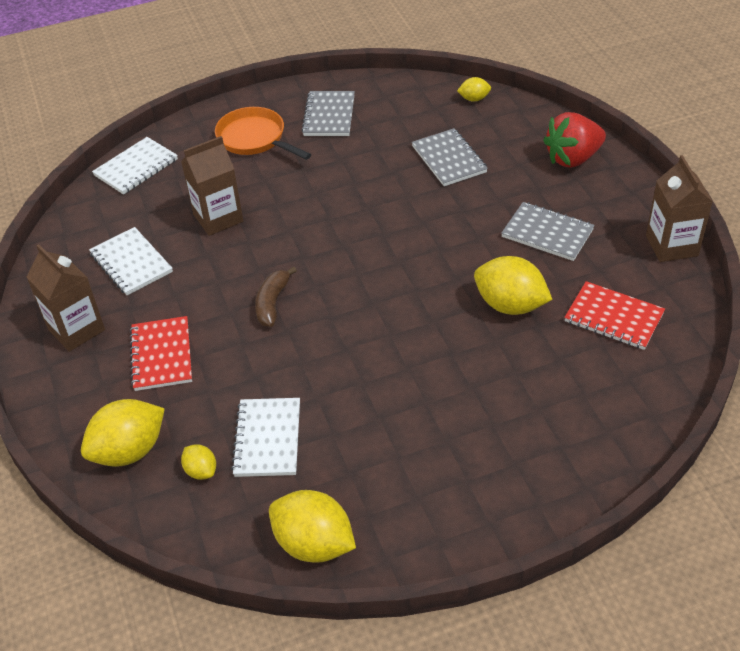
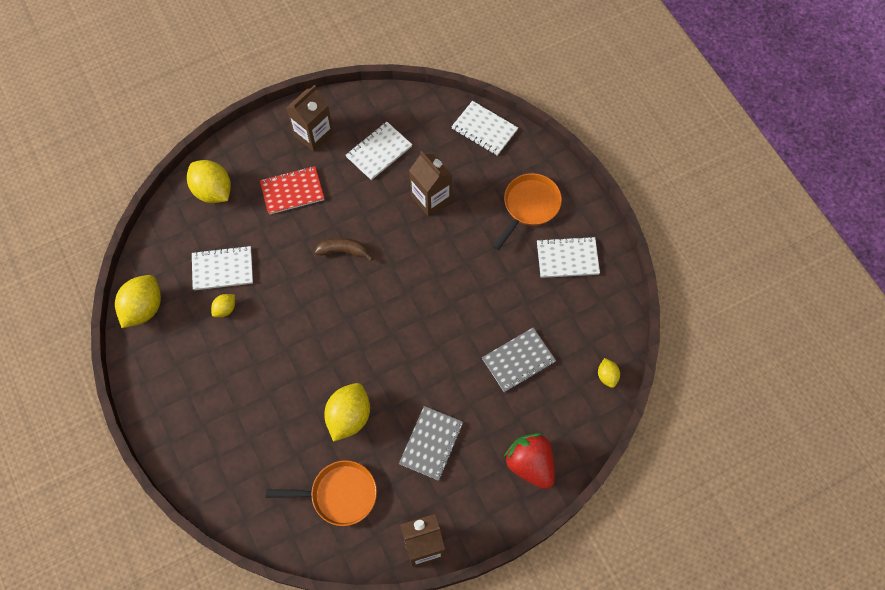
camera: 80 degrees right, 20 degrees up
yellow lemon [181,444,216,480] -> yellow lemon moved to [211,294,235,317]
grey notebook [301,91,355,136] -> white notebook [537,236,600,278]
red notebook [564,281,665,350] -> orange pan [266,460,377,526]

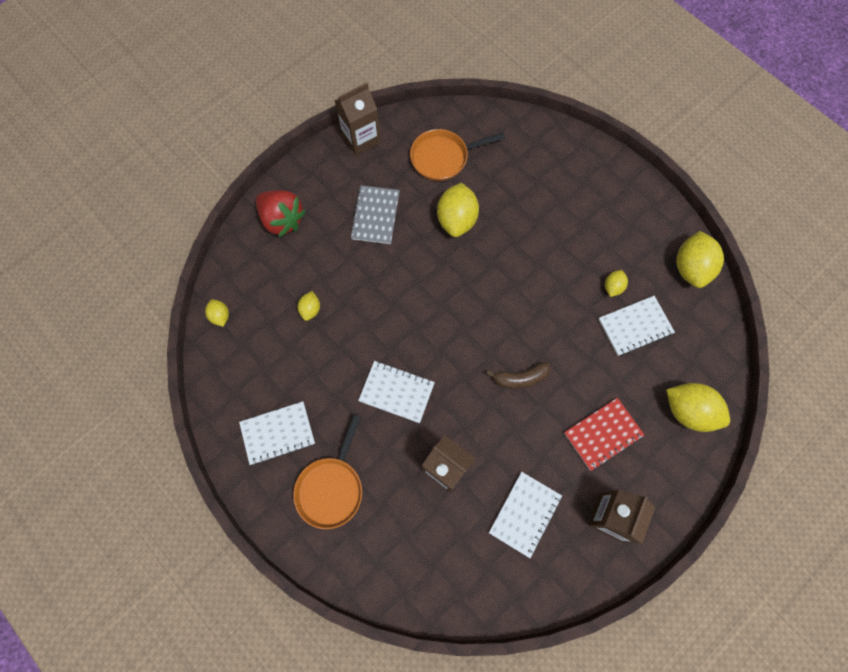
camera: 165 degrees right, 5 degrees up
white notebook [451,101,518,156] -> white notebook moved to [358,361,435,423]
grey notebook [482,327,556,392] -> yellow lemon [298,291,320,321]

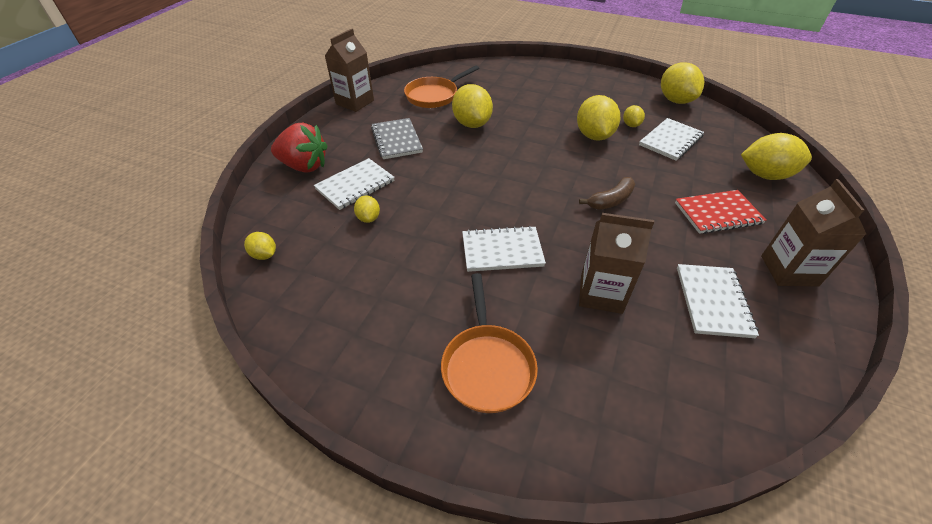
camera: 25 degrees left, 25 degrees down
white notebook [239,401,315,465] -> white notebook moved to [314,158,395,210]
red notebook [564,398,645,471] -> red notebook turned 45 degrees clockwise [675,190,767,234]
none -> yellow lemon [577,95,620,141]

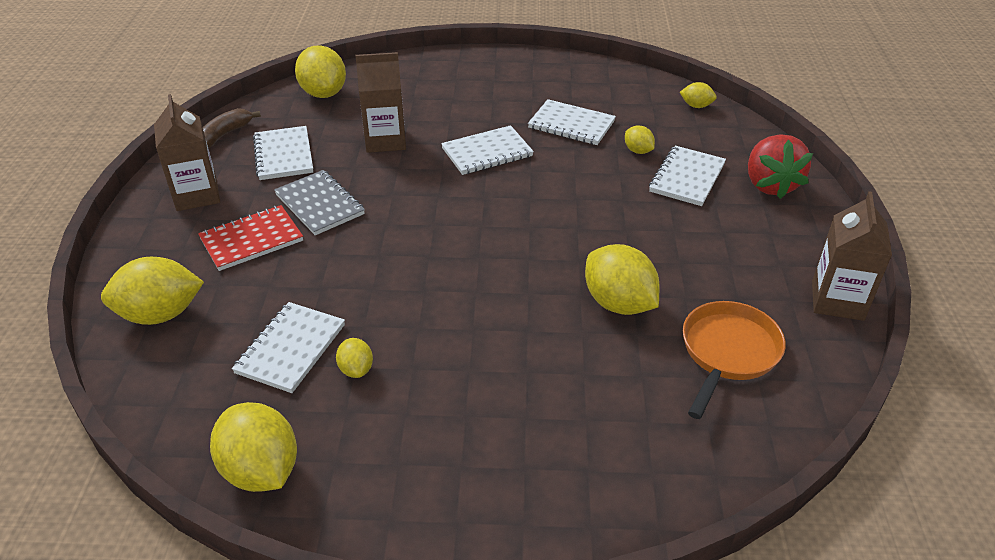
camera: 160 degrees right, 5 degrees down
red strawberry [271,123,328,173] -> red strawberry turned 90 degrees counterclockwise [748,134,813,199]
grey notebook [371,118,423,159] -> grey notebook moved to [274,170,365,235]
orange pan [441,273,538,413] -> none
yellow lemon [577,95,620,141] -> yellow lemon moved to [295,45,346,98]
brown banana [579,177,635,210] -> brown banana moved to [203,108,261,148]
none -> white notebook [528,99,616,145]

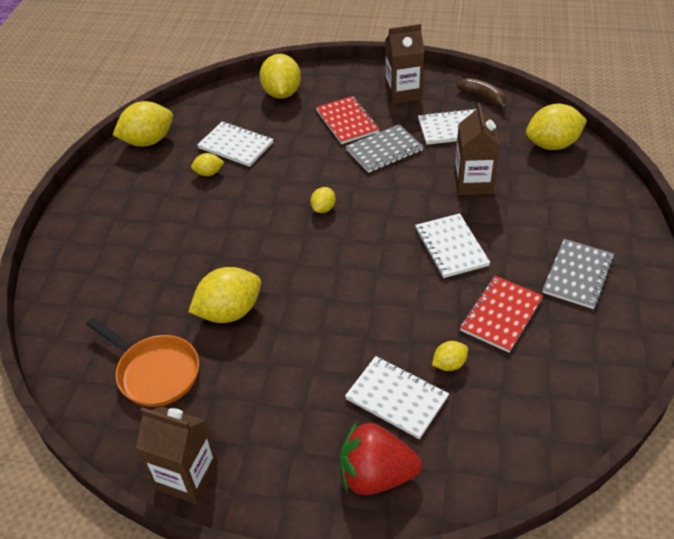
camera: 100 degrees right, 5 degrees up
white notebook [528,99,616,145] -> red notebook [460,276,543,353]
yellow lemon [680,82,717,108] -> yellow lemon moved to [311,187,336,213]
none -> grey notebook [542,239,615,309]

